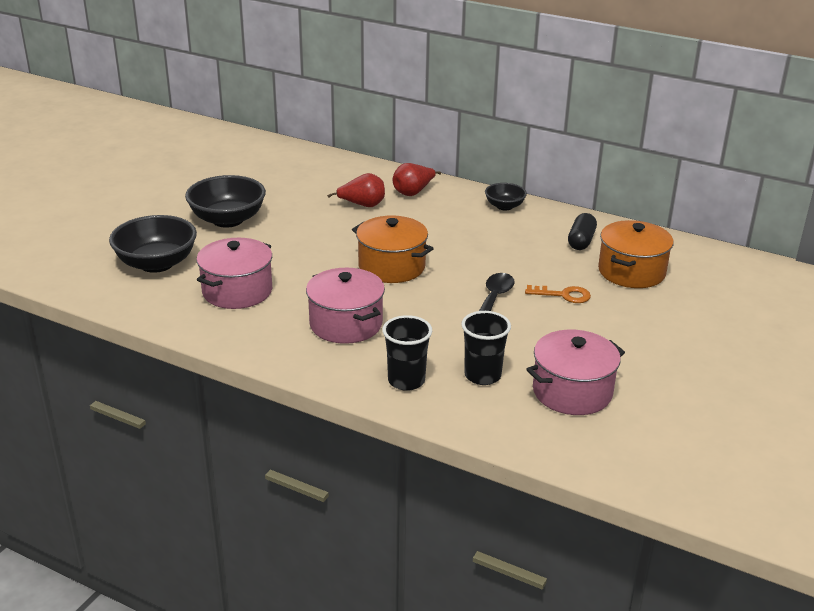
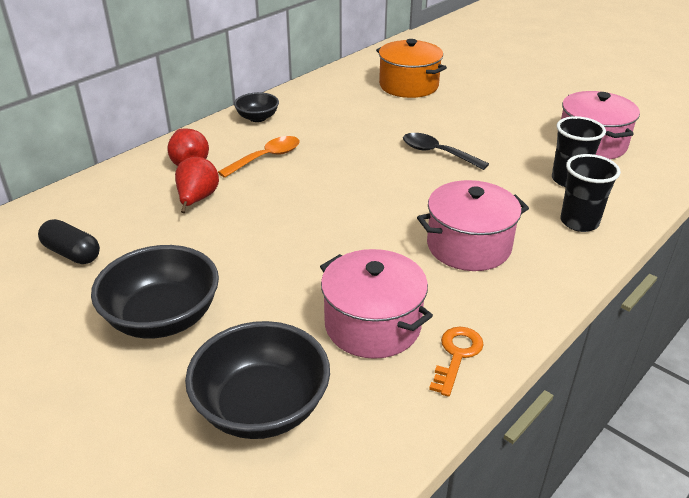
camera: 75 degrees left, 5 degrees up
orange pot [352,216,434,283] -> none
orange key [525,285,591,303] -> orange key moved to [429,327,484,397]
black capsule [568,213,597,250] -> black capsule moved to [38,219,100,264]
none -> orange spoon [218,136,300,178]

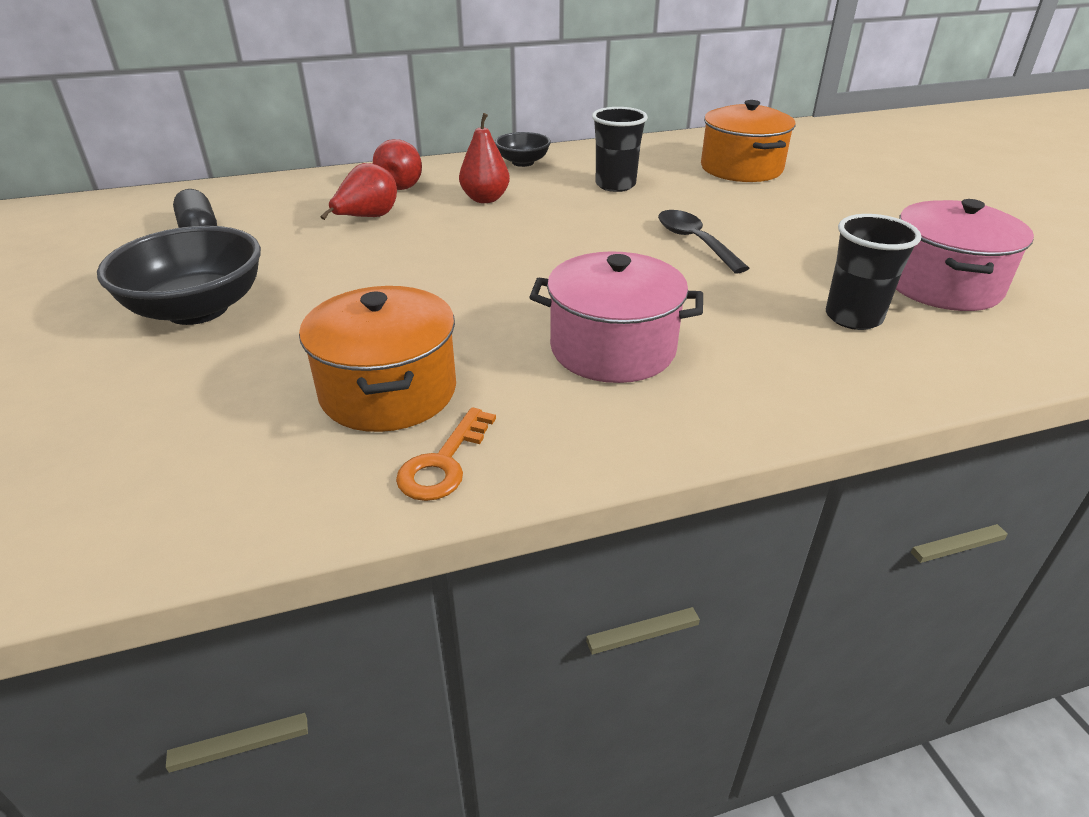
camera: 30 degrees right, 0 degrees up
black bowl [185,321,330,439] -> none
orange spoon [218,136,300,178] -> red pear [459,113,510,203]
pink pot [320,249,433,359] -> orange pot [299,286,456,432]
orange key [429,327,484,397] -> orange key turned 150 degrees clockwise [396,407,496,501]
black cup [561,154,621,232] -> black cup moved to [592,107,648,192]

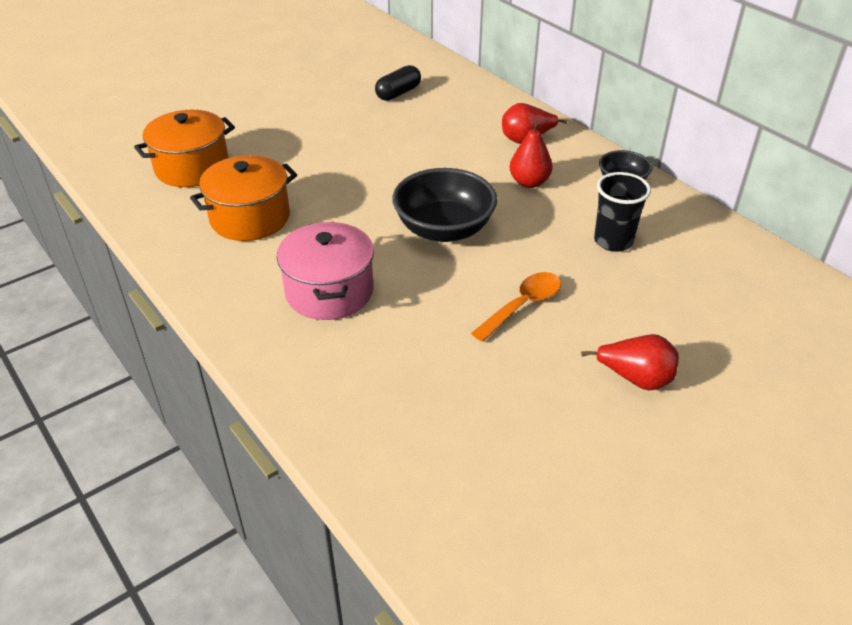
camera: 70 degrees right, 5 degrees up
black bowl [97,226,261,325] -> black bowl moved to [392,168,497,242]
red pear [320,163,397,220] -> red pear moved to [581,334,679,391]
orange key [396,407,496,501] -> none
black spoon [658,210,749,273] -> orange spoon [471,272,561,342]
orange pot [701,100,796,182] -> orange pot moved to [134,110,235,187]
black cup [826,214,921,330] -> none
pink pot [896,199,1034,311] -> none

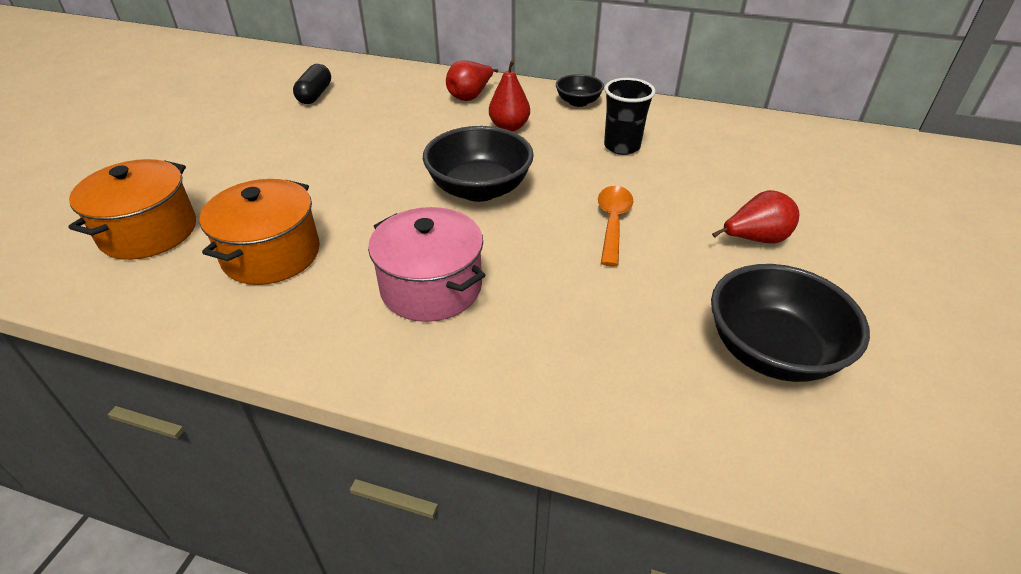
camera: 35 degrees left, 0 degrees up
none -> black bowl [711,264,870,382]

